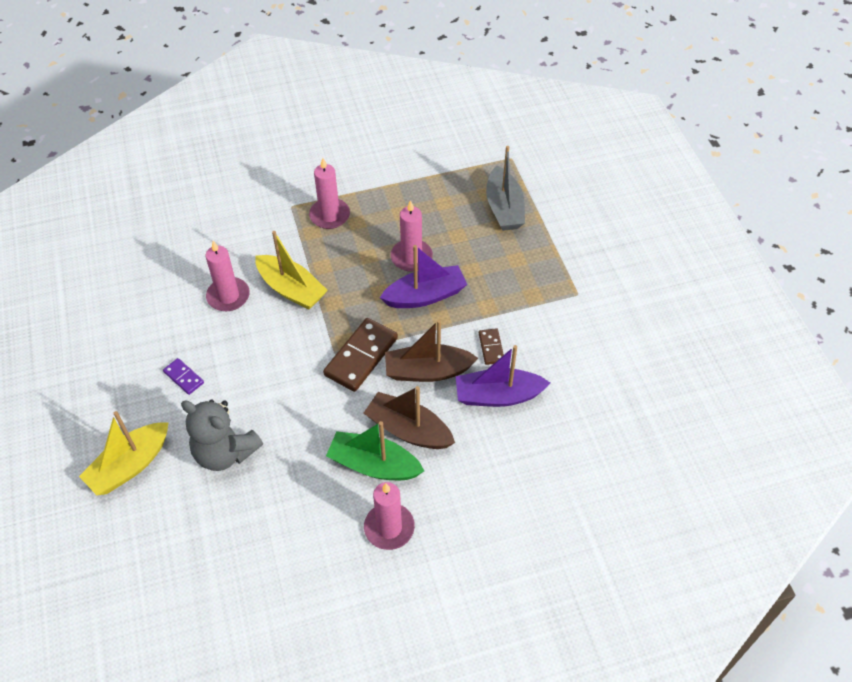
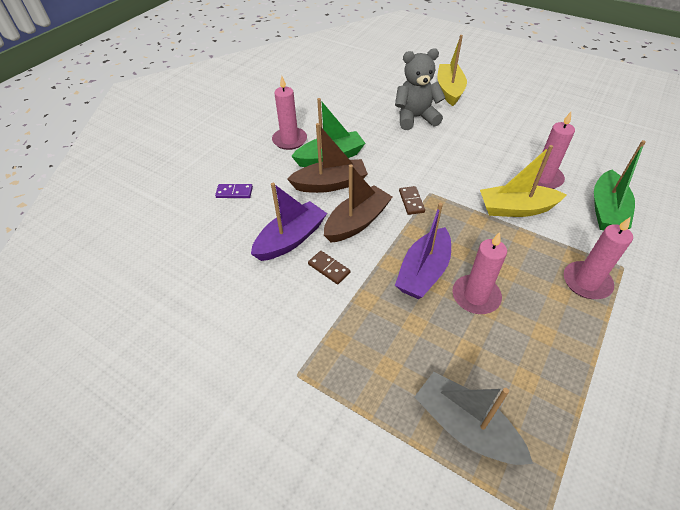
camera: 140 degrees right, 5 degrees down
purple domino [163,358,204,395] -> purple domino moved to [215,184,253,198]
brown domino [323,318,398,392] -> brown domino [399,186,425,215], size x0.51
none -> green boat [594,140,646,230]

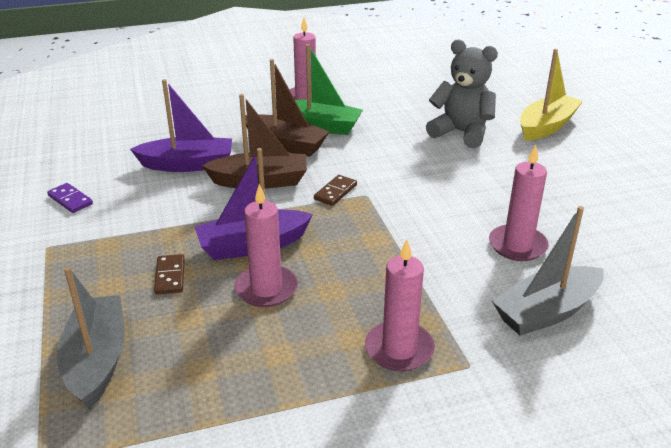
camera: 40 degrees right, 15 degrees down
purple domino [215,184,253,198] -> purple domino moved to [47,183,93,213]
brown domino [308,251,350,284] -> brown domino moved to [154,254,185,294]
yellow boat [480,145,566,217] -> none
green boat [594,140,646,230] -> grey boat [492,206,604,336]

